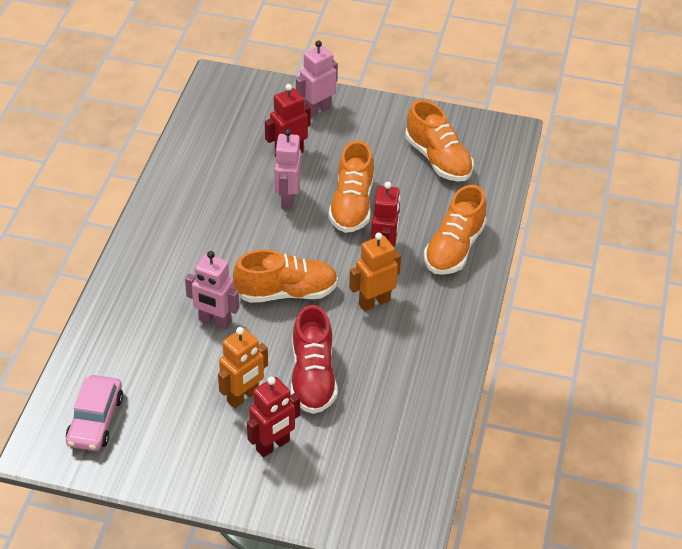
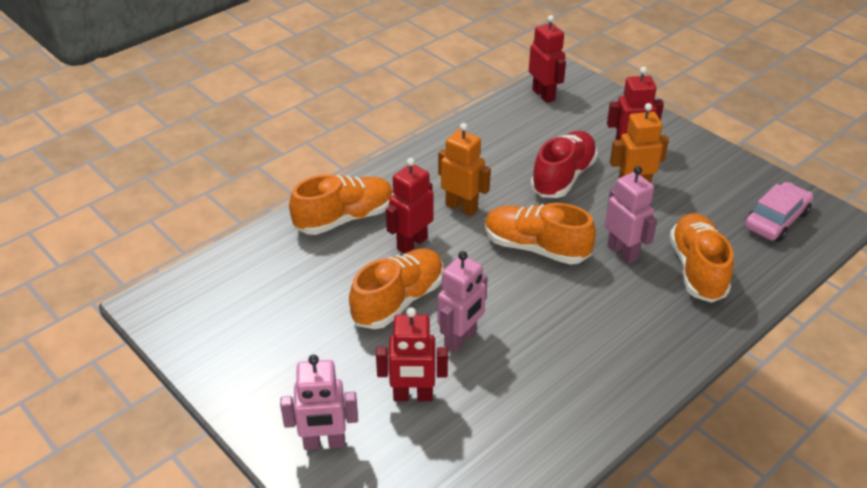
camera: 145 degrees left, 5 degrees down
orange robot [349,233,401,311] -> orange robot turned 150 degrees counterclockwise [438,123,491,216]
orange shoe [405,100,474,181] -> orange shoe moved to [670,213,734,303]
none -> red robot [529,15,566,103]

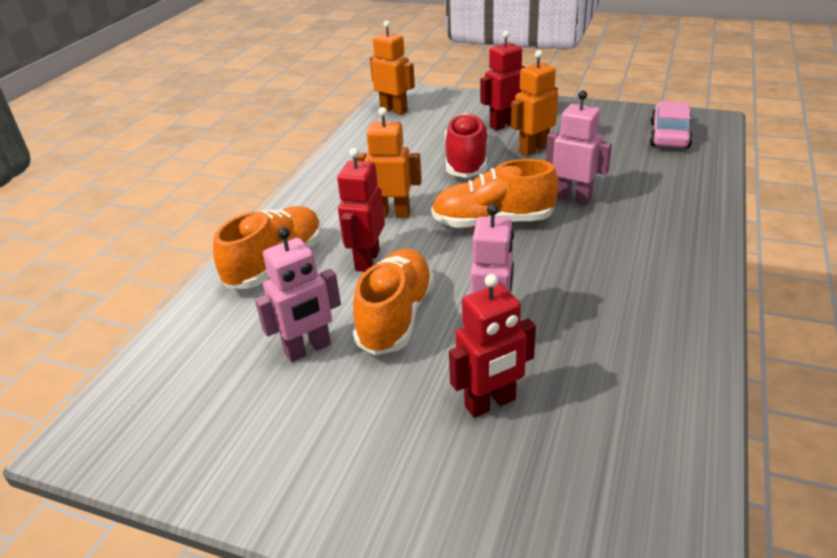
camera: 25 degrees left, 5 degrees down
pink robot [280,355,358,450] -> pink robot moved to [255,227,341,362]
red robot [529,15,566,103] -> orange robot [370,21,415,115]
orange shoe [670,213,734,303] -> none

